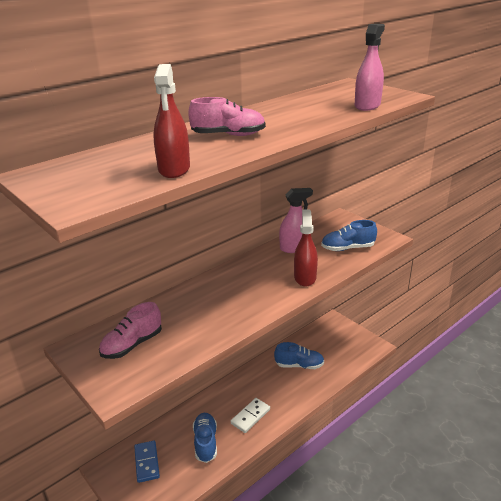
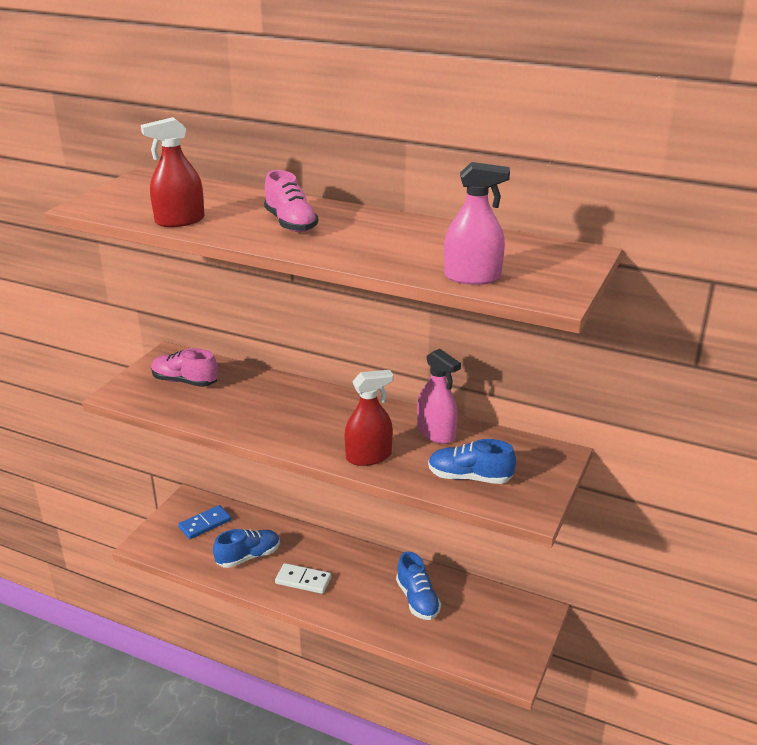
camera: 65 degrees right, 0 degrees up
blue shoe [321,220,377,251] -> blue shoe turned 45 degrees counterclockwise [428,439,516,484]

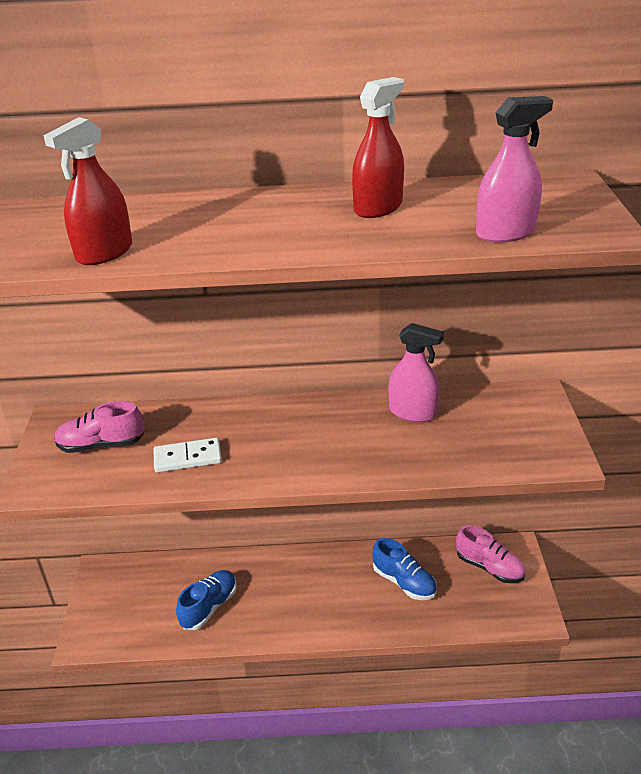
camera: 25 degrees left, 5 degrees up
blue domino [178,505,231,539] -> none
pink shoe [264,170,318,232] -> pink shoe moved to [456,525,525,583]
white domino [275,563,331,594] -> white domino moved to [154,438,222,473]
red spray bottle [344,370,393,466] -> red spray bottle moved to [352,77,404,218]
blue shoe [428,439,516,484] -> none

